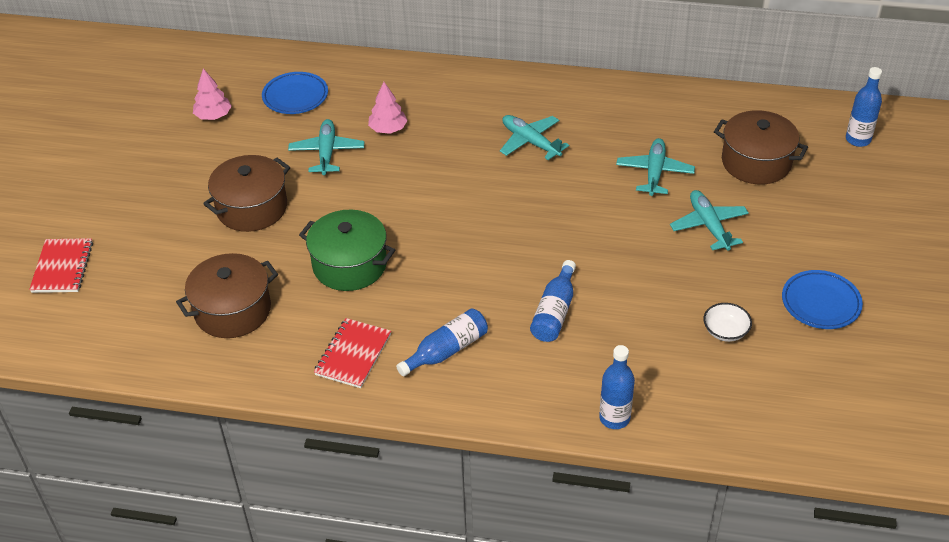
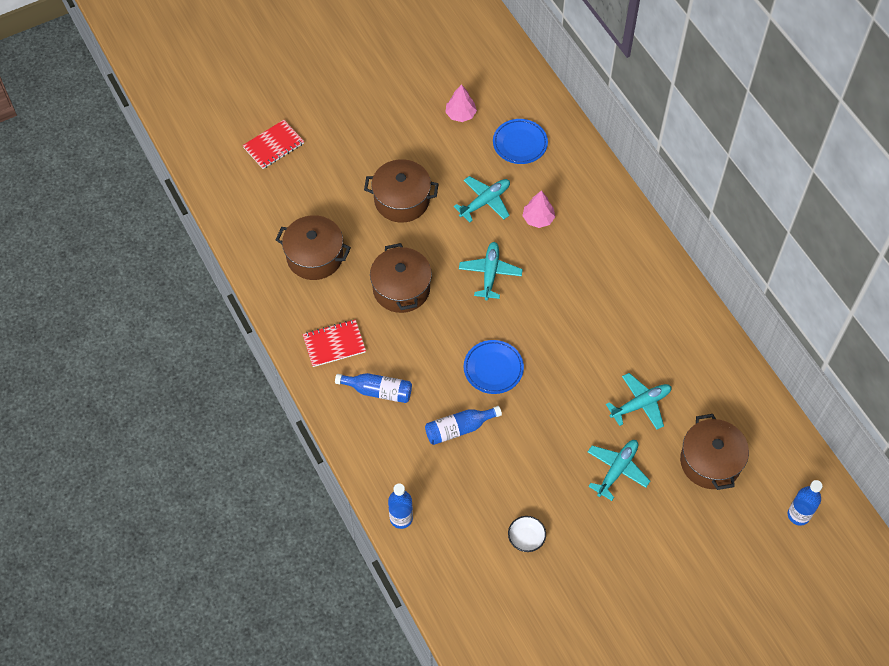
camera: 50 degrees right, 15 degrees up
green pot [299,210,395,291] -> brown pot [370,243,432,313]
turquoise plane [500,115,569,160] -> turquoise plane moved to [459,242,523,300]
blue plate [782,270,863,329] -> blue plate moved to [464,340,524,394]

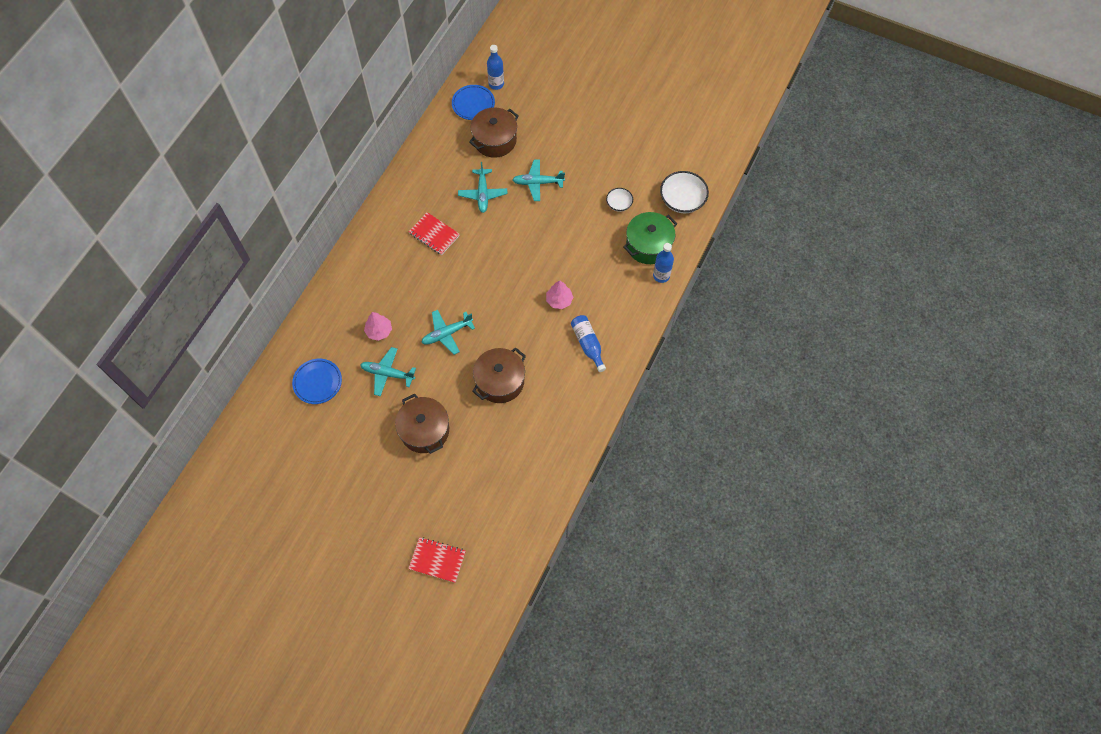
camera: 125 degrees left, 5 degrees up
brown pot [275,215,351,280] -> none
red notebook [303,319,366,367] -> red notebook moved to [409,212,460,255]
blue bottle [425,406,502,445] -> none
pink tree [445,84,477,122] -> pink tree moved to [546,280,573,309]
blue plate [464,340,524,394] -> blue plate moved to [452,85,495,120]
turquoise plane [606,373,672,430] -> turquoise plane turned 120 degrees counterclockwise [458,162,507,213]
none -> green pot [624,212,678,264]
none -> white bowl [660,171,709,213]

